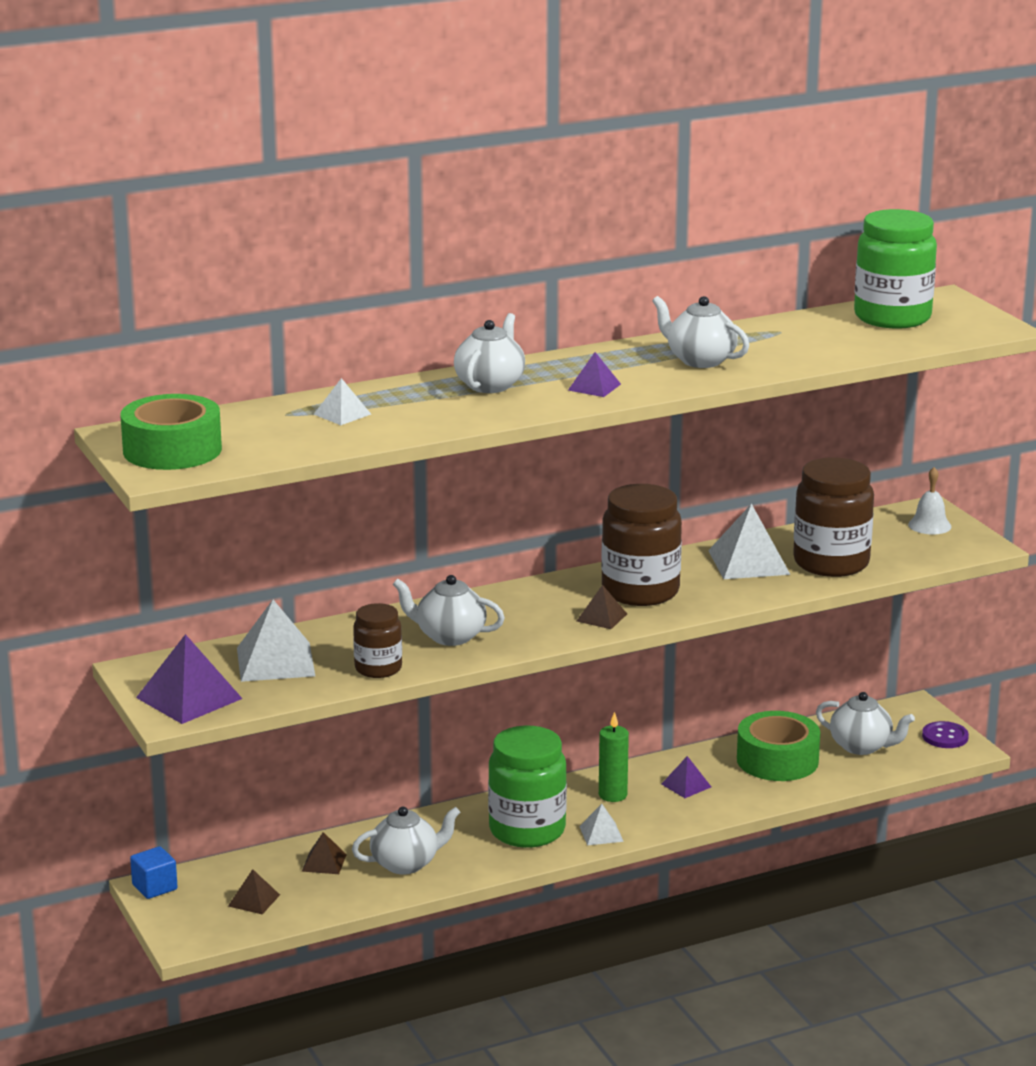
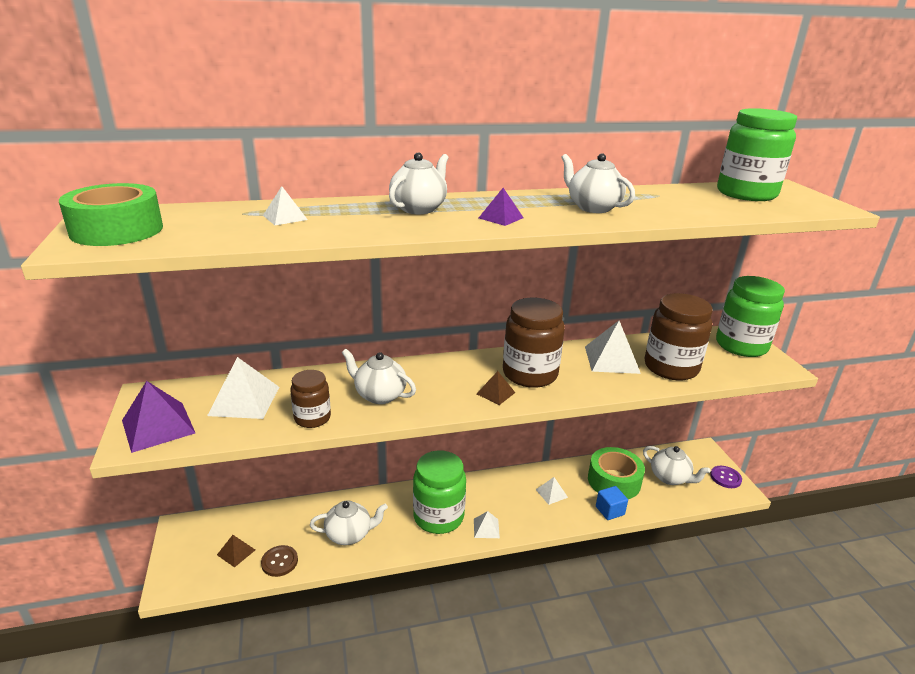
camera: 10 degrees right, 5 degrees up
blue cube [130,846,178,899] -> blue cube moved to [596,486,628,520]
brown pyramid [302,832,347,874] -> none
green candle [599,712,629,802] -> none
purple pyramid [662,756,711,798] -> white pyramid [536,477,568,505]
white bell [908,467,952,535] -> green jar [716,276,785,357]
none -> brown button [261,545,298,577]

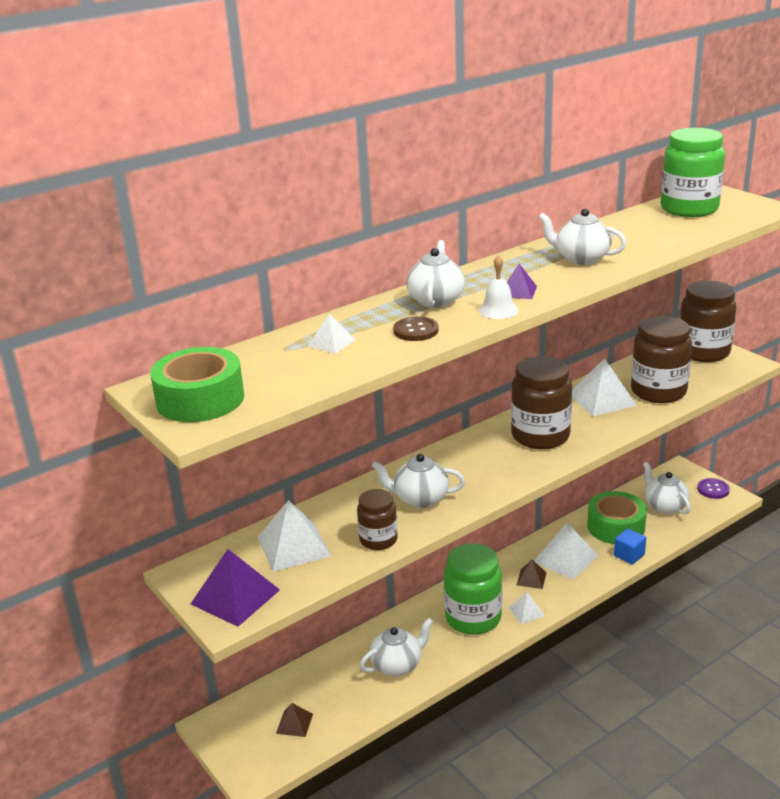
camera: 20 degrees left, 0 degrees up
brown button [261,545,298,577] -> brown button moved to [393,316,439,341]
brown pyramid [477,371,515,405] -> brown pyramid moved to [517,560,546,589]
white pyramid [536,477,568,505] -> white pyramid [534,523,598,580], size x1.85
white teapot [643,446,711,485] -> white teapot turned 135 degrees counterclockwise [643,462,691,514]
green jar [716,276,785,357] -> brown jar [680,280,737,362]
none -> white bell [478,255,518,319]

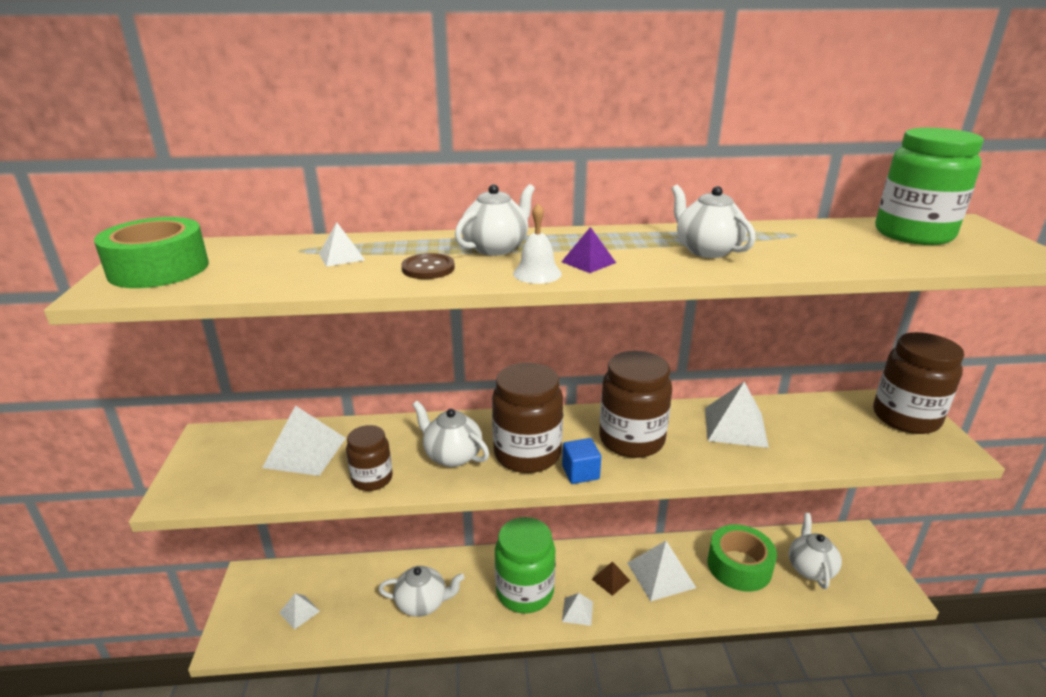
camera: 30 degrees right, 0 degrees up
purple pyramid [191,549,280,627] -> none
brown pyramid [276,703,313,737] -> white pyramid [279,593,320,630]
blue cube [614,528,646,565] -> blue cube moved to [562,438,601,484]
brown jar [631,316,692,403] -> brown jar moved to [492,363,563,473]
purple button [697,478,730,499] -> none

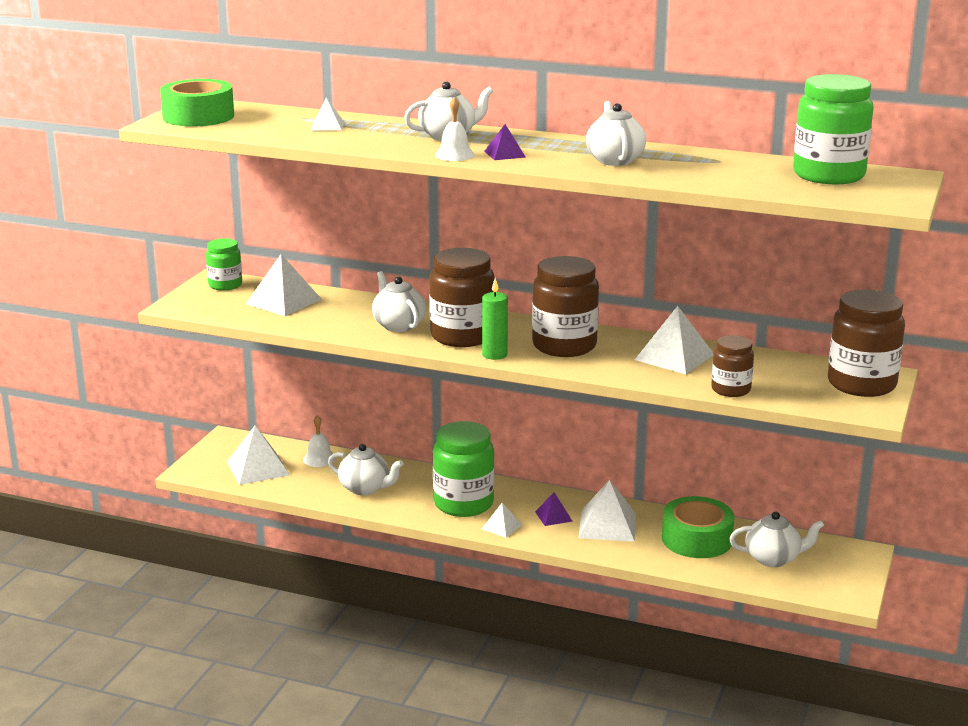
camera: 25 degrees right, 5 degrees down
white pyramid [279,593,320,630] -> white pyramid [227,425,290,485], size x1.85
brown jar [346,425,393,491] -> brown jar moved to [711,335,754,397]
brown button [401,253,455,279] -> none
blue cube [562,438,601,484] -> green candle [482,278,508,360]
brown pyramid [592,561,630,596] -> purple pyramid [535,492,573,526]
white teapot [789,513,842,589] -> white teapot turned 60 degrees clockwise [729,512,824,567]
none -> green jar [206,238,242,291]
none -> white bell [303,415,336,467]

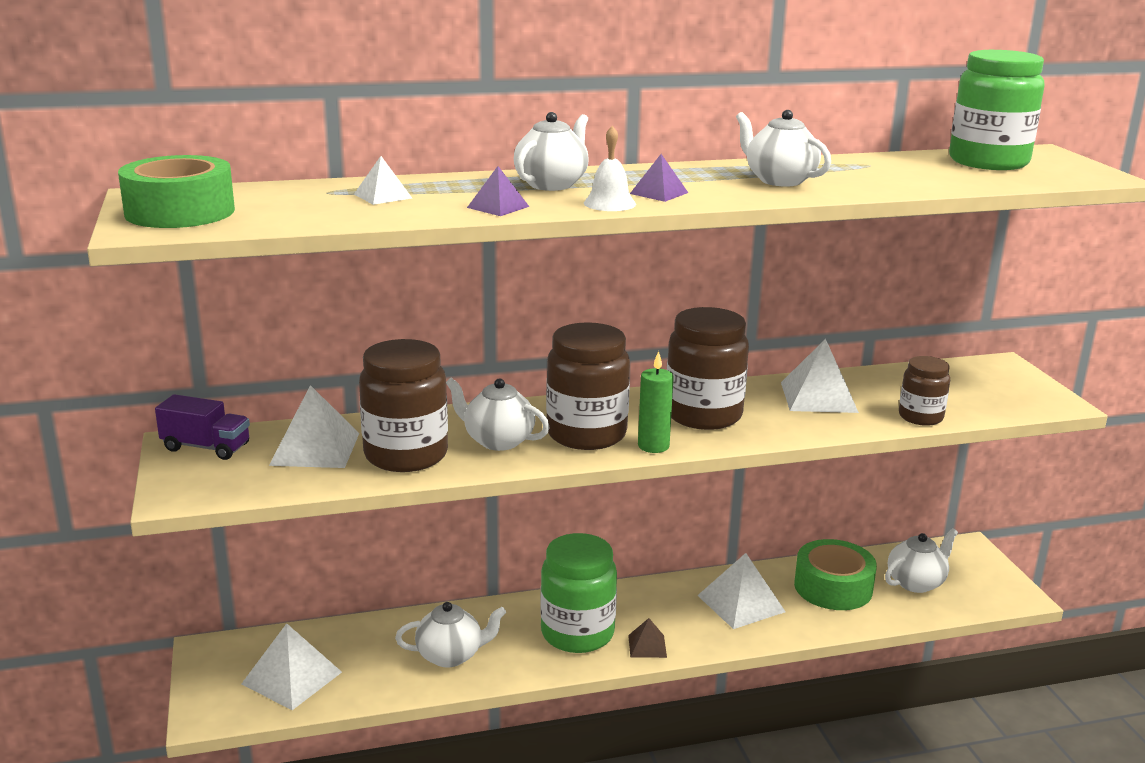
camera: 35 degrees left, 0 degrees up
green jar [206,238,242,291] -> purple truck [155,394,250,460]
white bell [303,415,336,467] -> none
white pyramid [482,503,522,538] -> brown pyramid [628,618,667,658]
purple pyramid [535,492,573,526] -> purple pyramid moved to [467,166,529,216]
brown jar [828,289,905,397] -> brown jar moved to [359,339,448,472]

